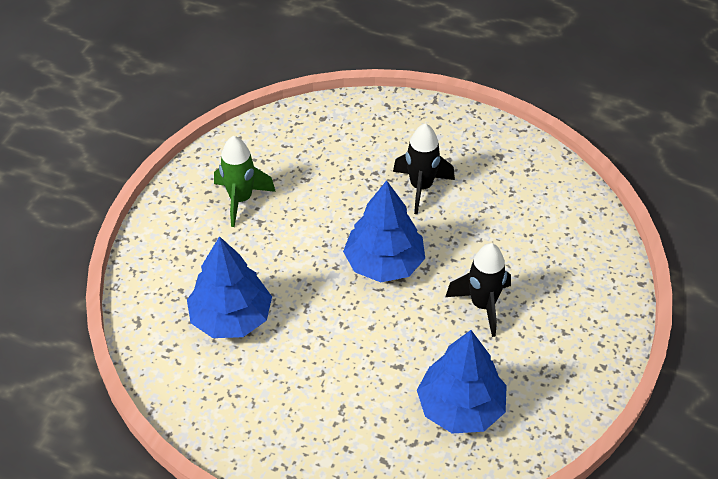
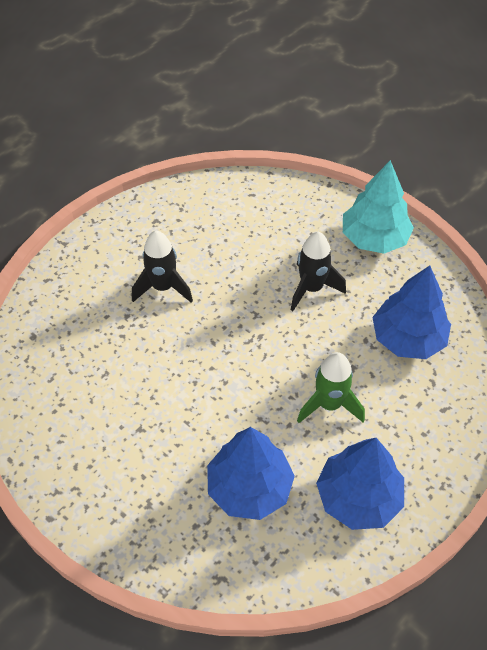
camera: 70 degrees left, 5 degrees up
green rocket [214,136,276,227] -> green rocket moved to [297,352,365,423]
blue tree [343,181,425,282] -> blue tree moved to [316,438,404,530]
none -> turquoise tree [343,160,414,254]

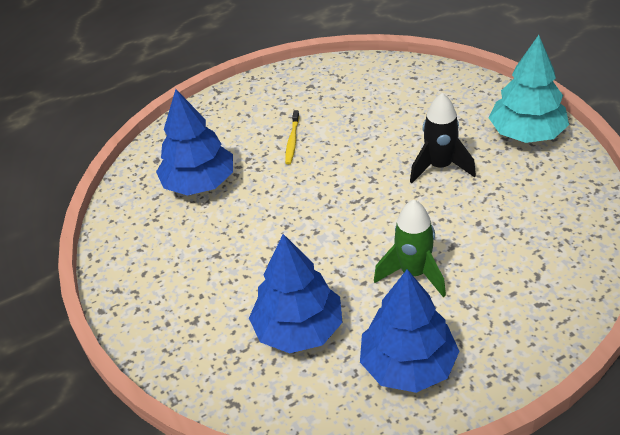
camera: 25 degrees right, 10 degrees down
black rocket [132,231,193,303] -> yellow toothbrush [285,110,299,164]
blue tree [372,266,451,359] -> blue tree moved to [156,89,233,196]

